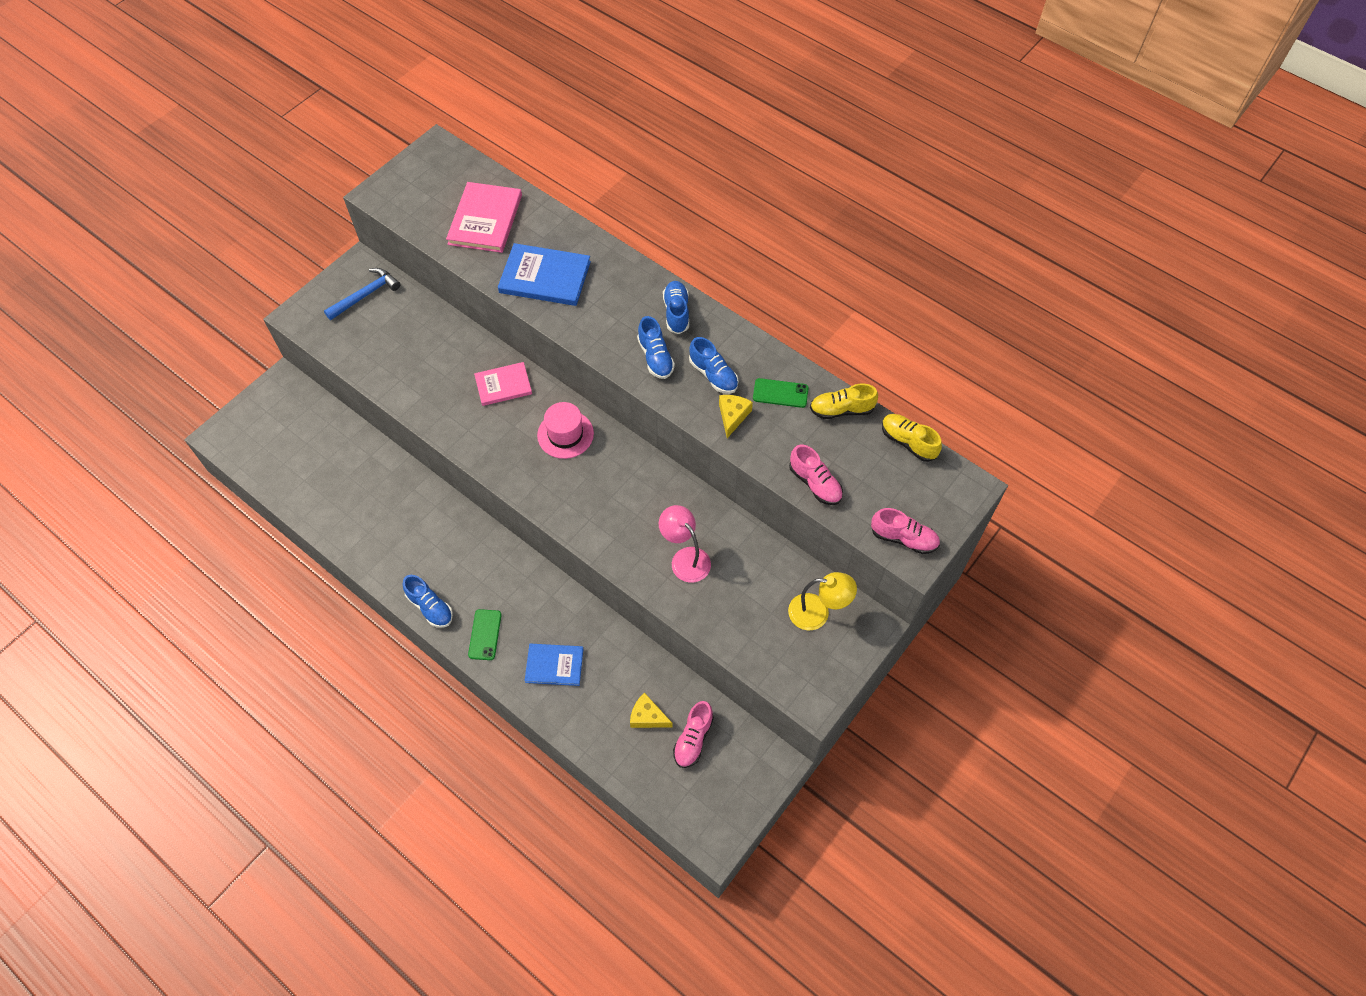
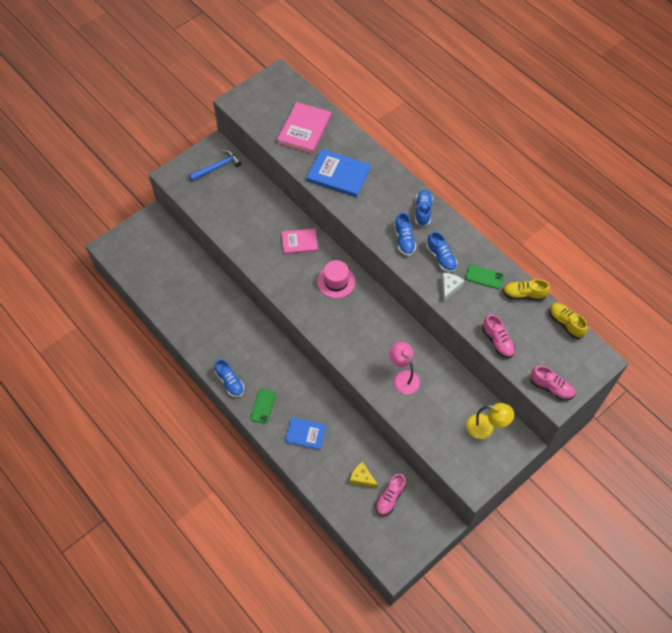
camera: 10 degrees right, 0 degrees up
yellow cheese [719,395,753,438] -> white cheese [442,273,464,302]

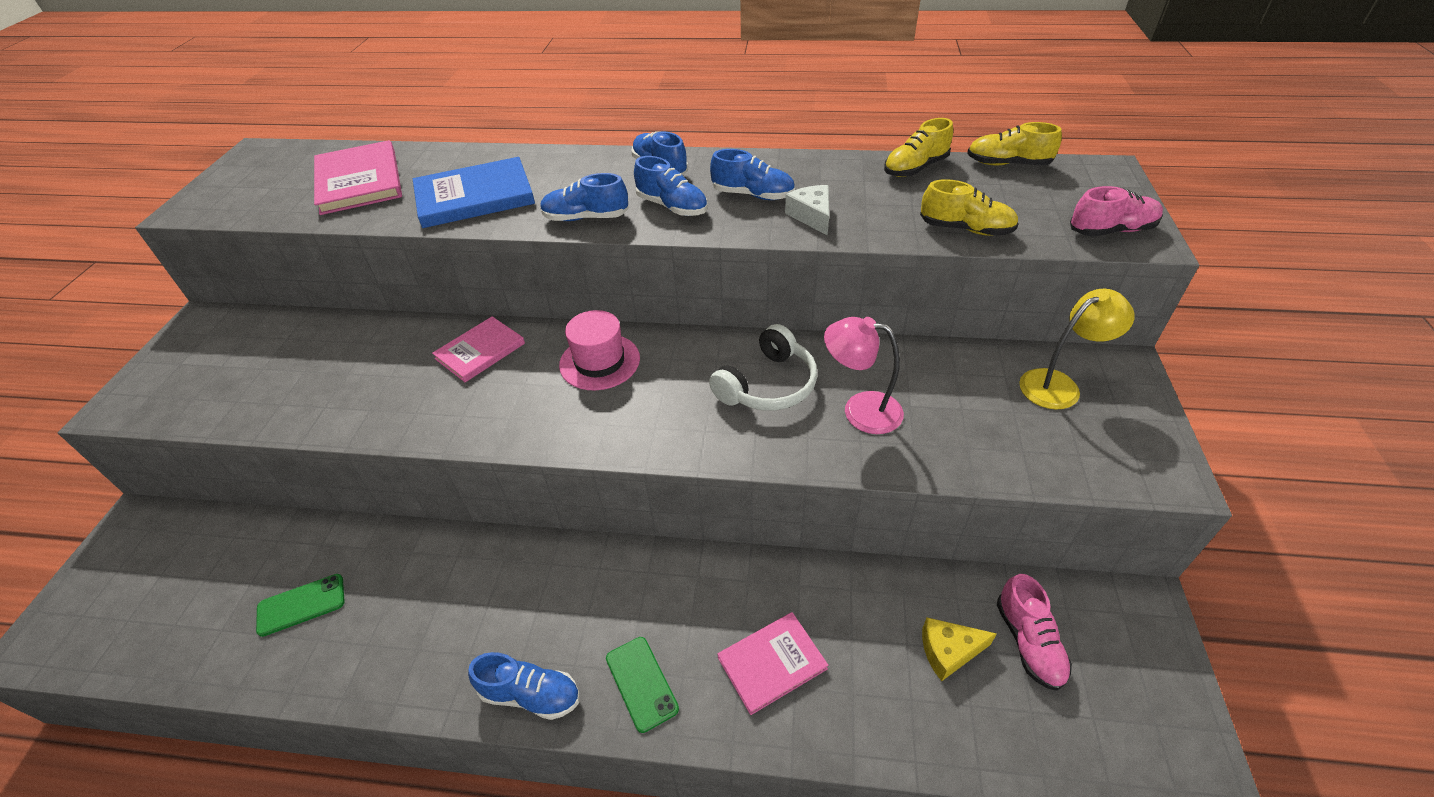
camera: 40 degrees left, 15 degrees down
blue hammer [189,150,241,181] -> none
blue book [285,417,326,450] -> pink book [718,612,828,715]
green phone [465,265,504,289] -> green phone moved to [256,574,345,637]
pink shoe [482,314,515,358] -> yellow shoe [920,179,1019,236]
none -> blue shoe [540,173,629,221]
none -> white headphones [709,324,817,411]

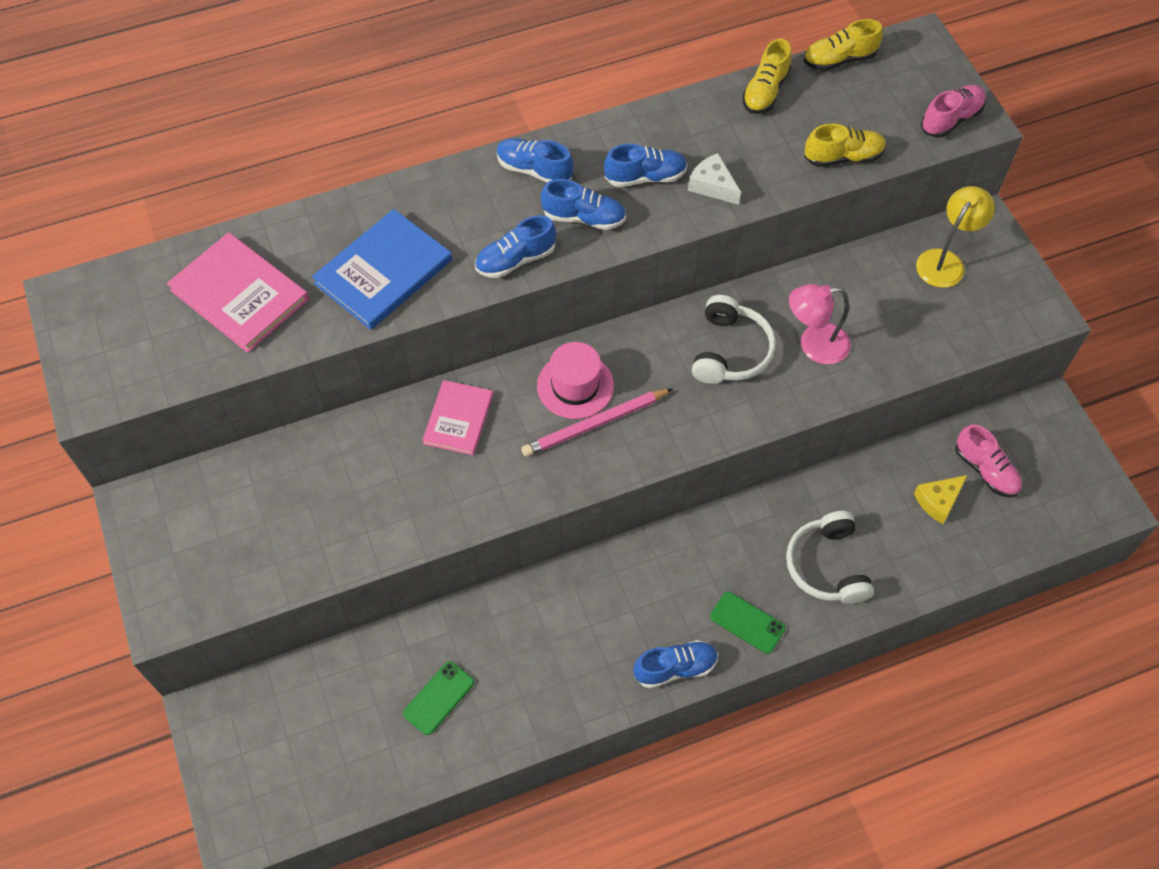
camera: 30 degrees left, 15 degrees up
pink book [718,612,828,715] -> white headphones [786,511,874,604]
none -> pink pencil [521,388,673,457]

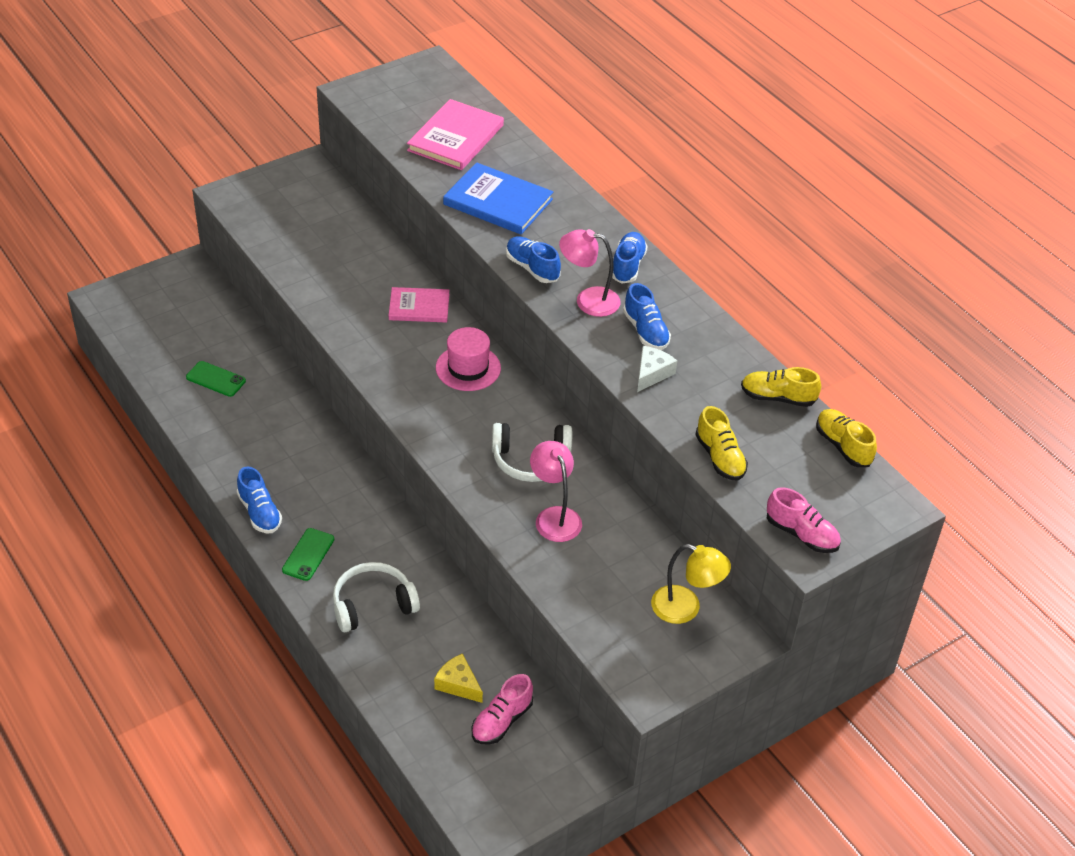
camera: 75 degrees right, 15 degrees down
pink pencil [521,388,673,457] -> none
blue shoe [541,179,626,230] -> pink lamp [559,229,621,317]

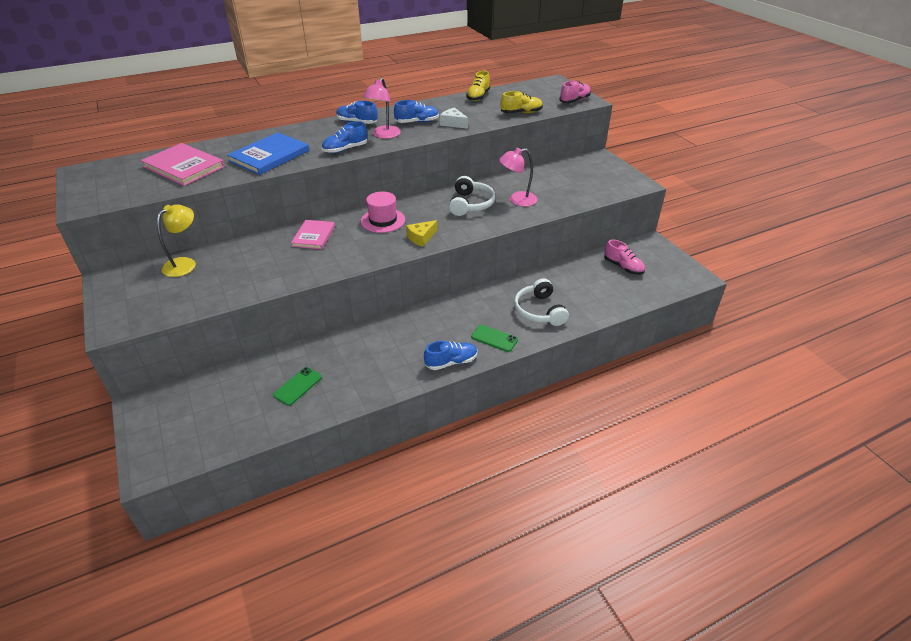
camera: 80 degrees left, 5 degrees down
yellow cheese [434,653,483,703] -> yellow cheese moved to [406,220,437,247]
yellow lamp [651,544,731,624] -> yellow lamp moved to [157,204,196,277]
yellow shoe [816,409,877,467] -> none

